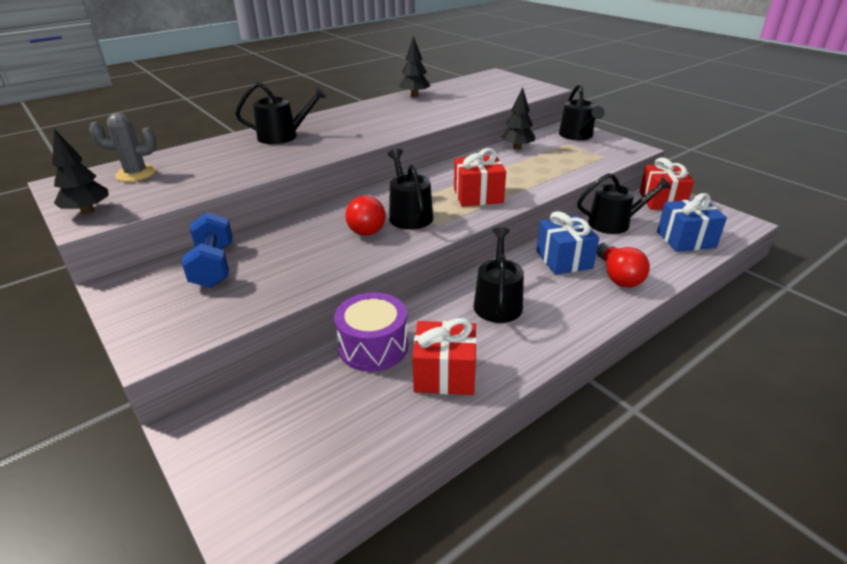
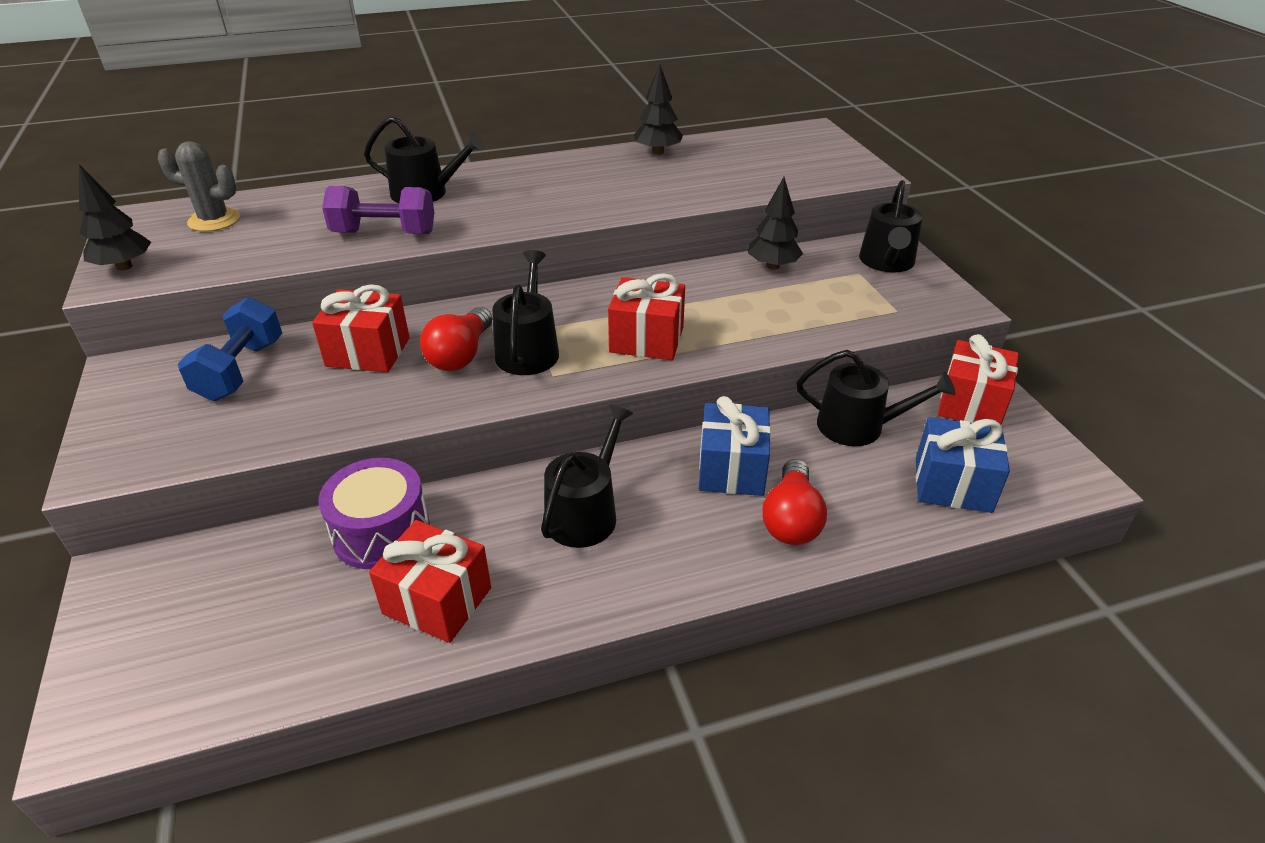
camera: 20 degrees right, 5 degrees up
none -> red gift [312,284,410,373]
none -> purple dumbbell [322,186,434,234]

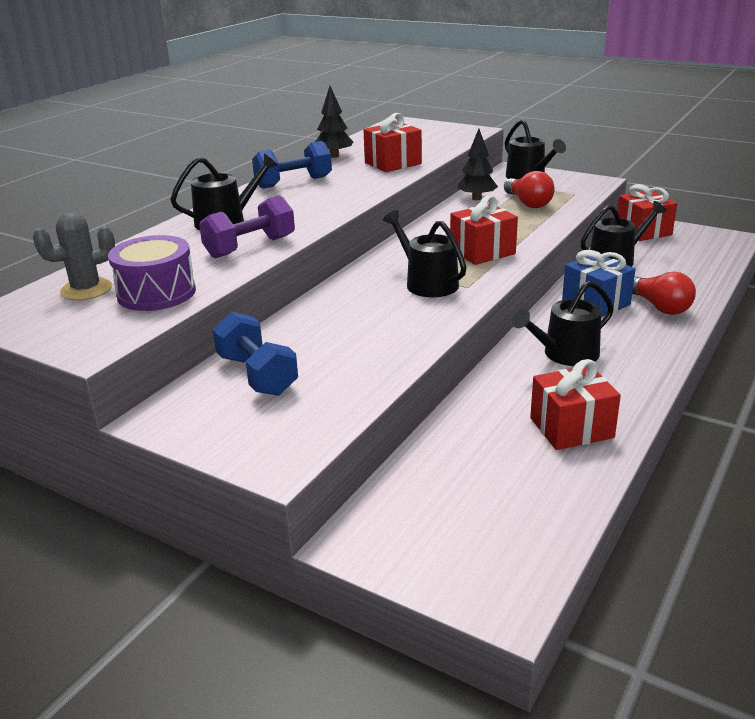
camera: 40 degrees left, 10 degrees down
black tree [79,164,151,271] -> none
red gift [312,284,410,373] -> red gift moved to [363,113,422,172]
purple drum [318,458,430,569] -> purple drum moved to [108,235,196,311]
red light bulb [420,307,492,371] -> red light bulb moved to [504,171,555,208]
black watering can [541,404,633,548] -> black watering can turned 105 degrees counterclockwise [512,280,614,366]
blue gift [916,417,1010,513] -> none
none -> blue dumbbell [252,141,332,189]

